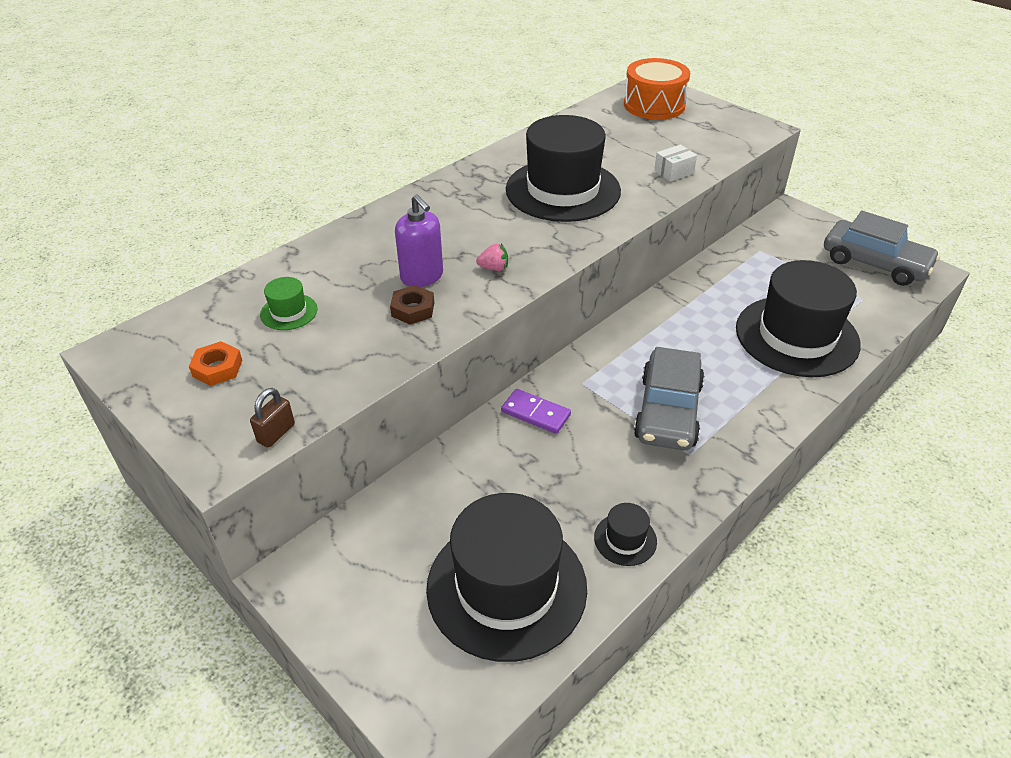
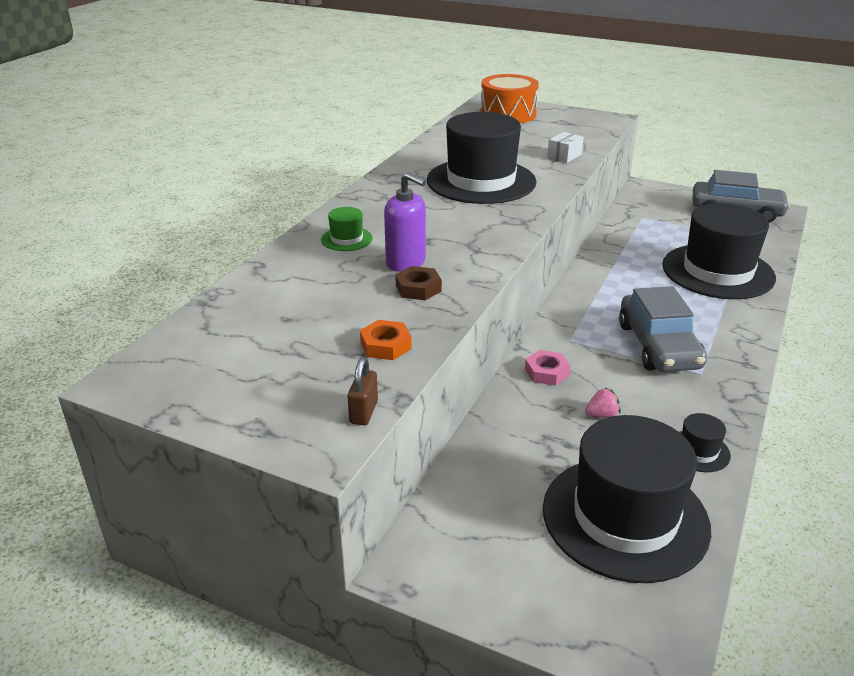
camera: 20 degrees left, 10 degrees down
orange nut [189,341,242,386] -> orange nut moved to [360,320,412,360]
green hat [260,277,317,330] -> green hat moved to [321,207,373,251]
pink strawberry [476,244,508,271] -> pink strawberry moved to [585,387,621,417]
purple domino [501,389,571,434] -> pink nut [525,350,570,386]

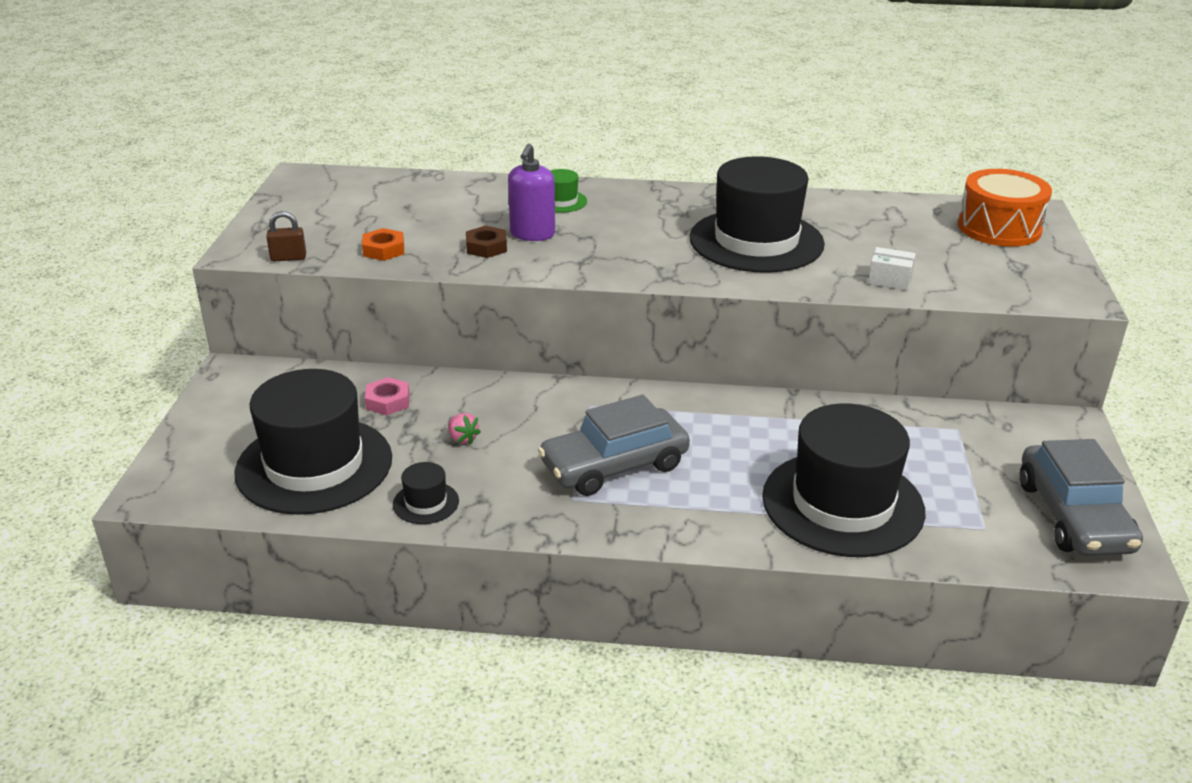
camera: 70 degrees right, 0 degrees up
pink nut [525,350,570,386] -> pink nut moved to [365,377,410,415]

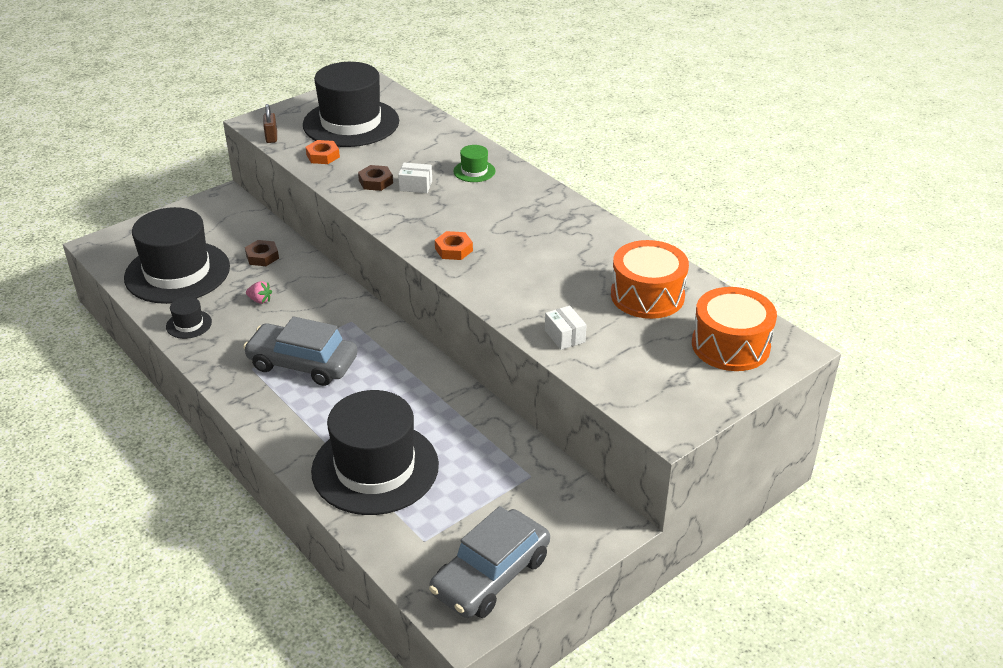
camera: 45 degrees right, 5 degrees up
brown padlock [266,211,306,261] -> brown padlock turned 45 degrees clockwise [263,104,277,143]
pink nut [365,377,410,415] -> brown nut [245,240,279,266]
pink strawberry [448,413,481,445] -> pink strawberry turned 75 degrees counterclockwise [246,281,272,304]
purple soap dispenser [508,144,555,241] -> white box [398,163,432,193]
black hat [690,156,825,273] -> black hat moved to [303,62,399,147]
none -> orange nut [435,231,473,260]
none -> orange drum [611,240,689,319]

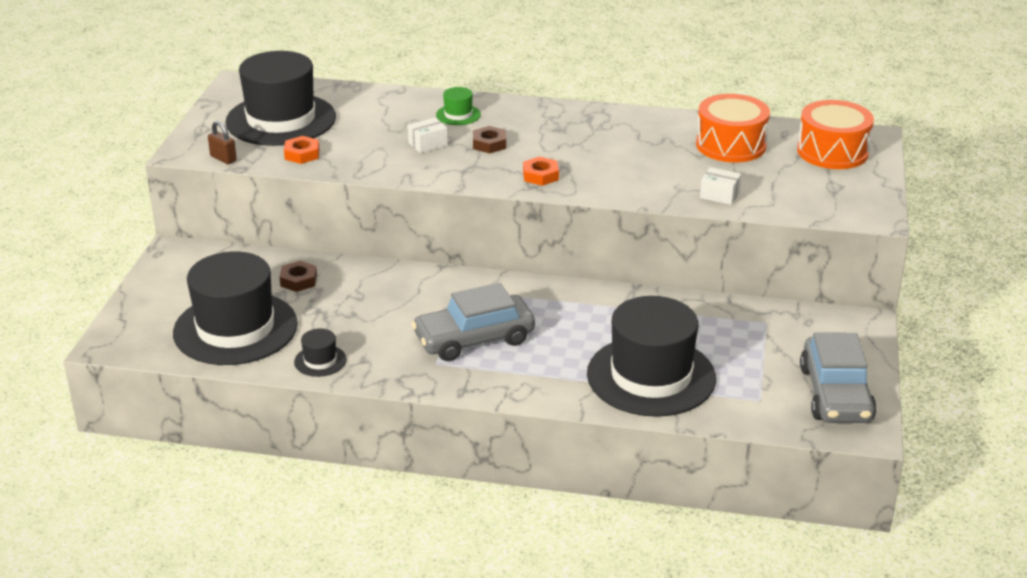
camera: 40 degrees left, 5 degrees down
pink strawberry [246,281,272,304] -> none
brown nut [358,165,393,191] -> brown nut moved to [473,126,506,153]

